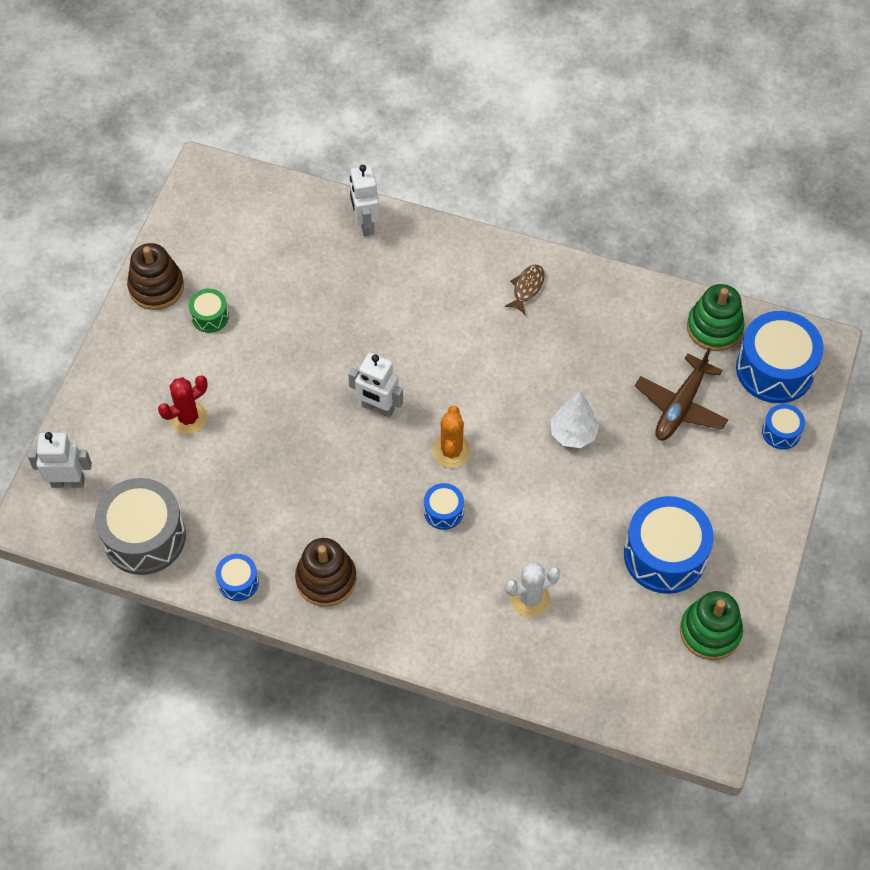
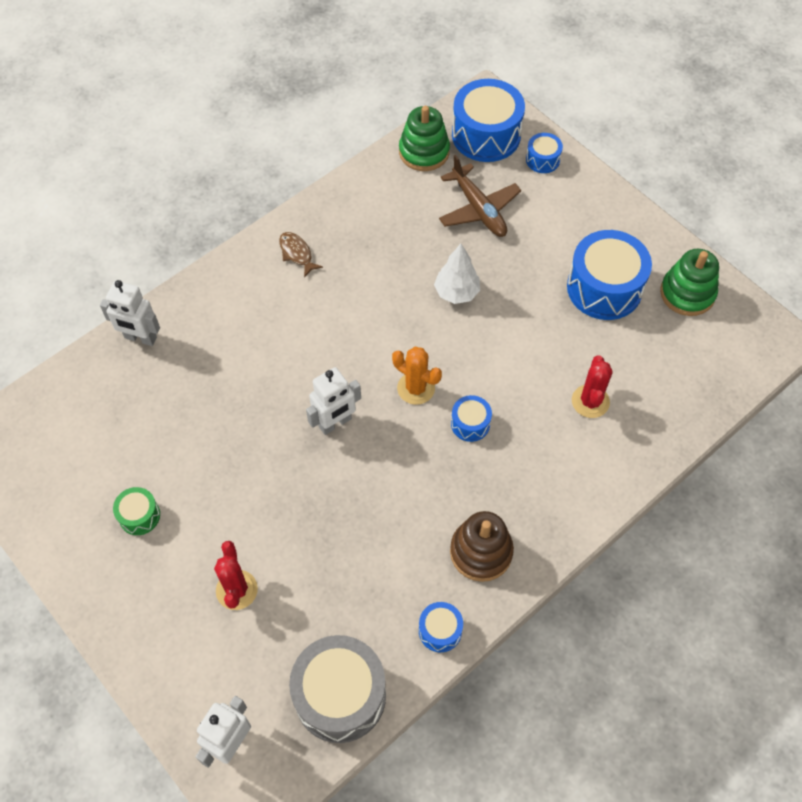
camera: 60 degrees left, 0 degrees up
brown stacking toy [127,243,184,310] -> none
white cactus [505,562,560,617] -> red cactus [572,356,613,418]

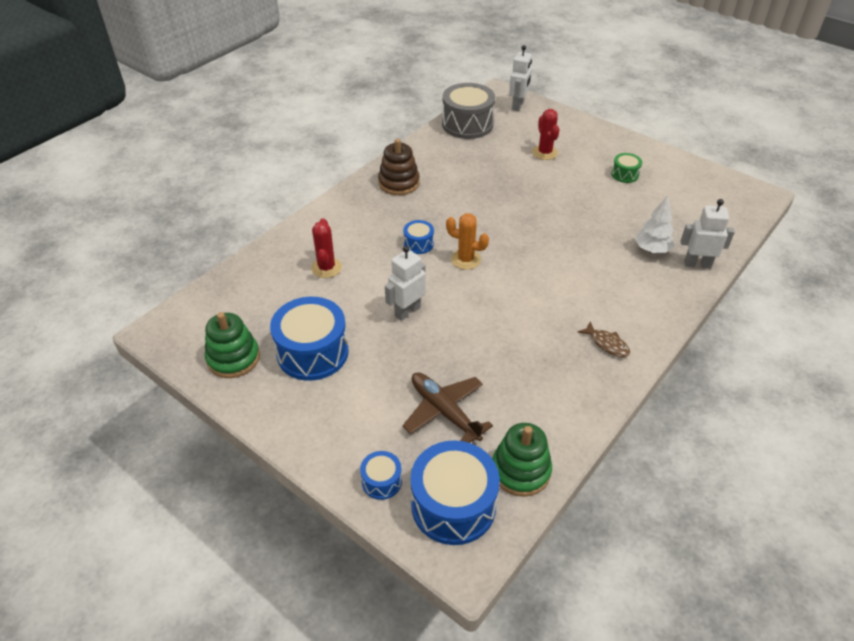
camera: 170 degrees right, 15 degrees down
white robot [306,367,361,435] -> white robot moved to [385,246,426,321]
blue drum [419,602,463,652] -> none
white tree [434,244,480,304] -> white tree moved to [635,196,674,253]

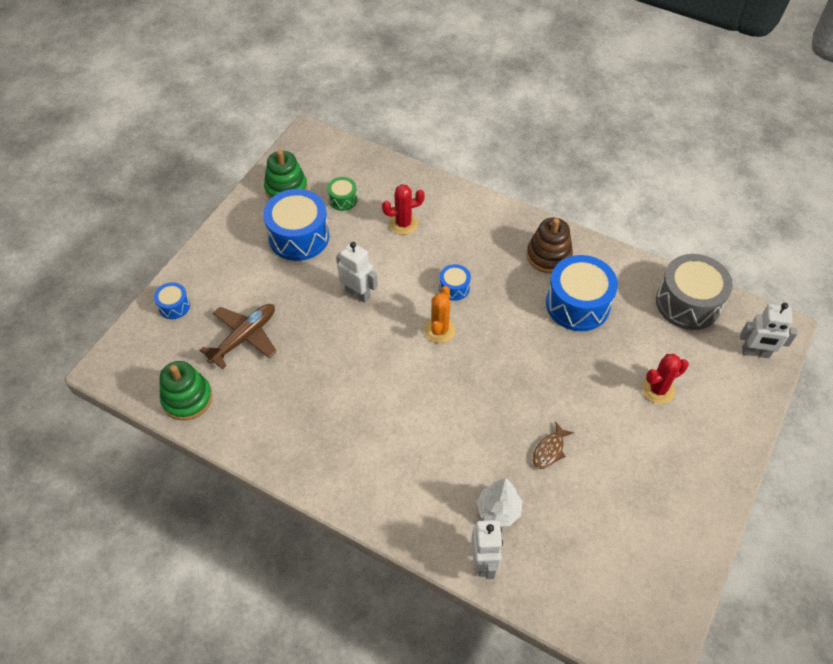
camera: 80 degrees right, 10 degrees up
blue drum [410,440,500,545] -> blue drum moved to [546,255,618,331]
brown fish [577,321,630,357] -> brown fish moved to [533,422,574,469]
green drum [611,153,642,183] -> green drum moved to [327,177,357,211]

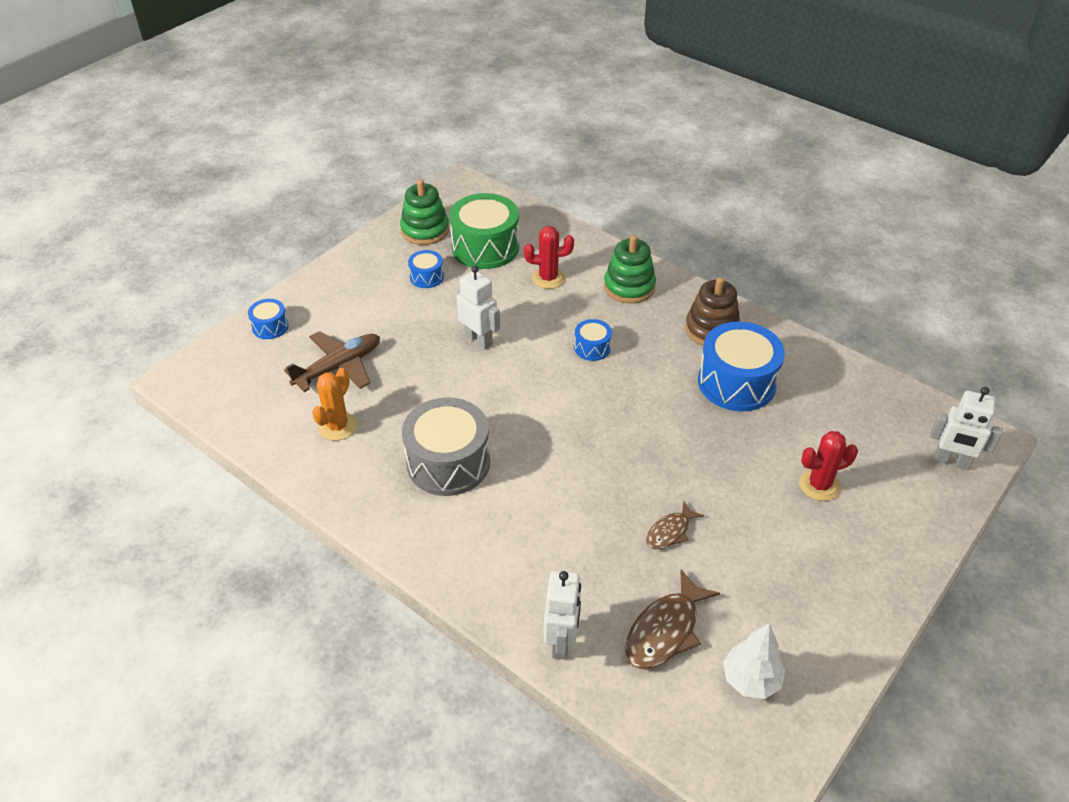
camera: 10 degrees right, 10 degrees down
green stacking toy [159,361,213,421] -> green stacking toy moved to [604,235,656,304]
blue drum [263,189,329,261] -> blue drum [408,250,444,288], size x0.49
green drum [327,177,357,211] -> green drum [449,193,519,269], size x2.05
orange cactus [424,286,456,343] -> orange cactus moved to [312,368,357,441]
white tree [477,478,522,526] -> white tree moved to [723,623,785,699]
grey drum [656,254,733,330] -> grey drum moved to [402,397,490,496]
none -> brown fish [625,570,720,669]

